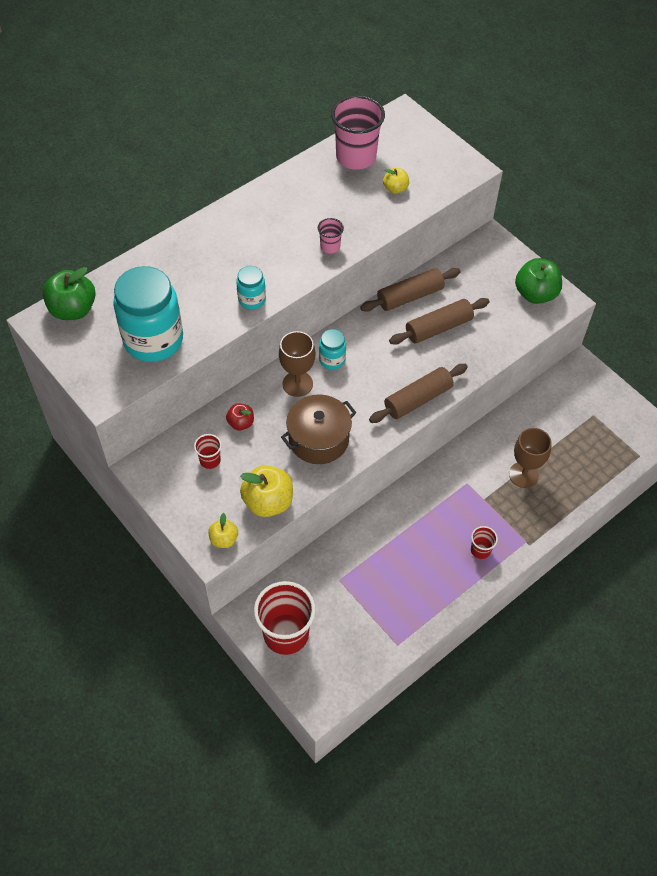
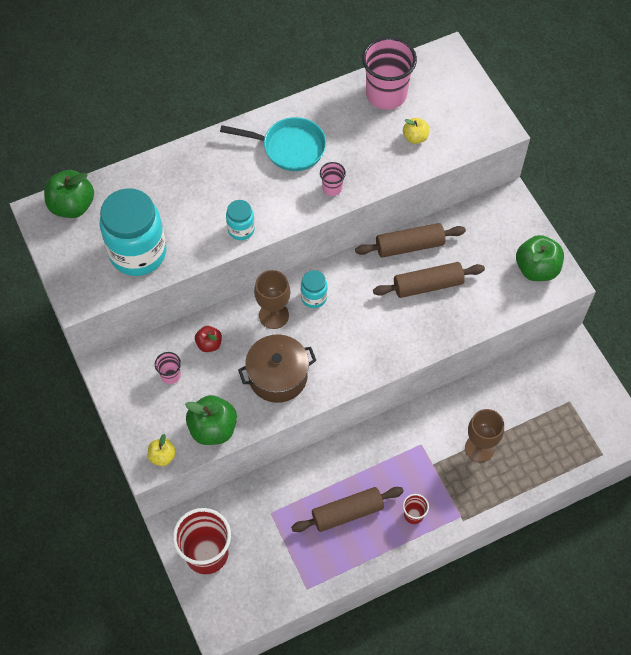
camera: 15 degrees right, 5 degrees up
red cup [194,434,222,469] -> pink cup [155,352,181,384]
yellow apple [240,465,293,517] -> green apple [185,395,237,445]
brown rolling pin [369,364,468,423] -> brown rolling pin moved to [291,487,404,532]
none -> turquoise pan [220,117,326,171]

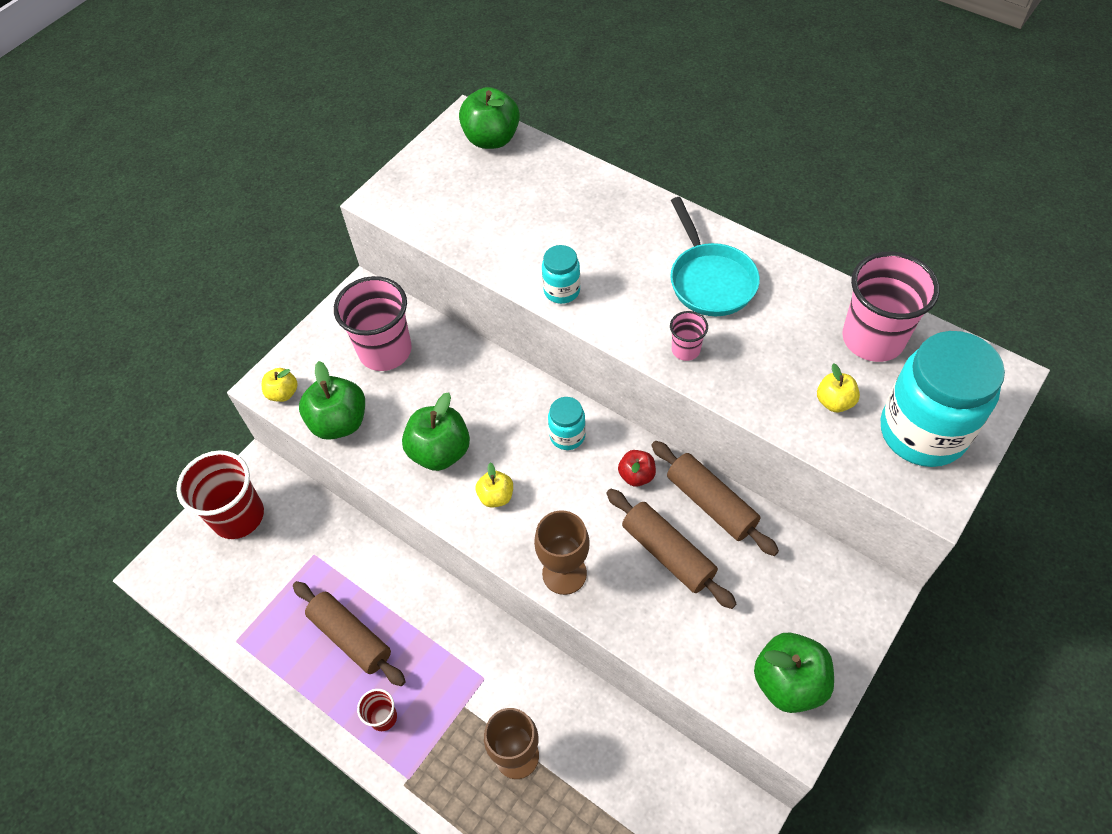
camera: 65 degrees right, 5 degrees down
turquoise jar [100,188,166,276] -> turquoise jar moved to [881,331,1005,467]
pink cup [155,352,181,384] -> pink cup [334,276,412,371], size x2.14
red apple [195,326,222,352] -> red apple moved to [618,450,656,487]
brown pot [238,334,316,403] -> green apple [402,392,470,471]
brown goblet [254,270,290,329] -> brown goblet moved to [534,510,590,595]
none -> yellow apple [476,463,513,507]

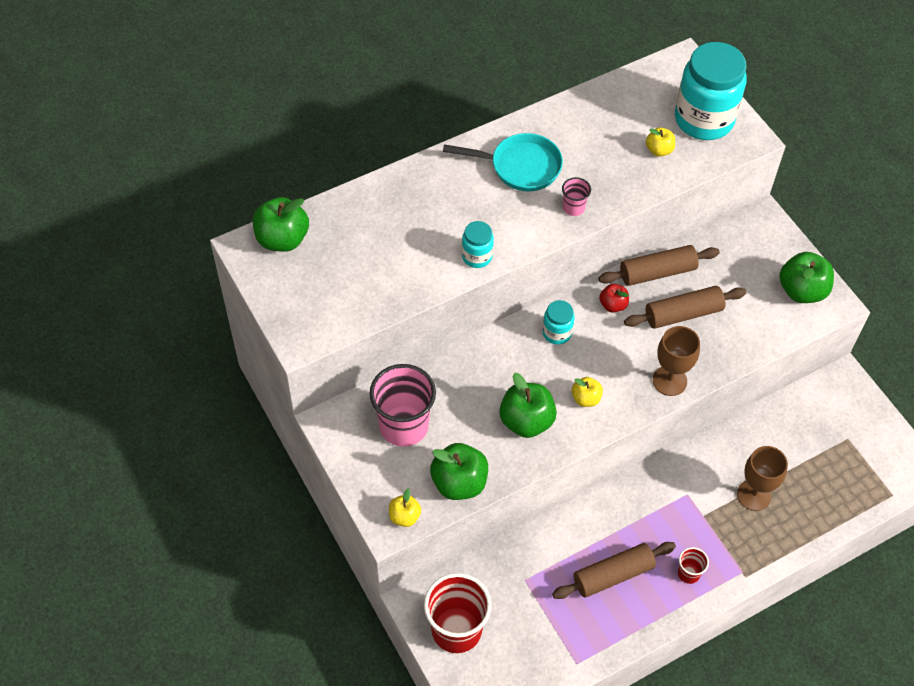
camera: 70 degrees left, 0 degrees up
pink cup [842,252,940,362] -> none

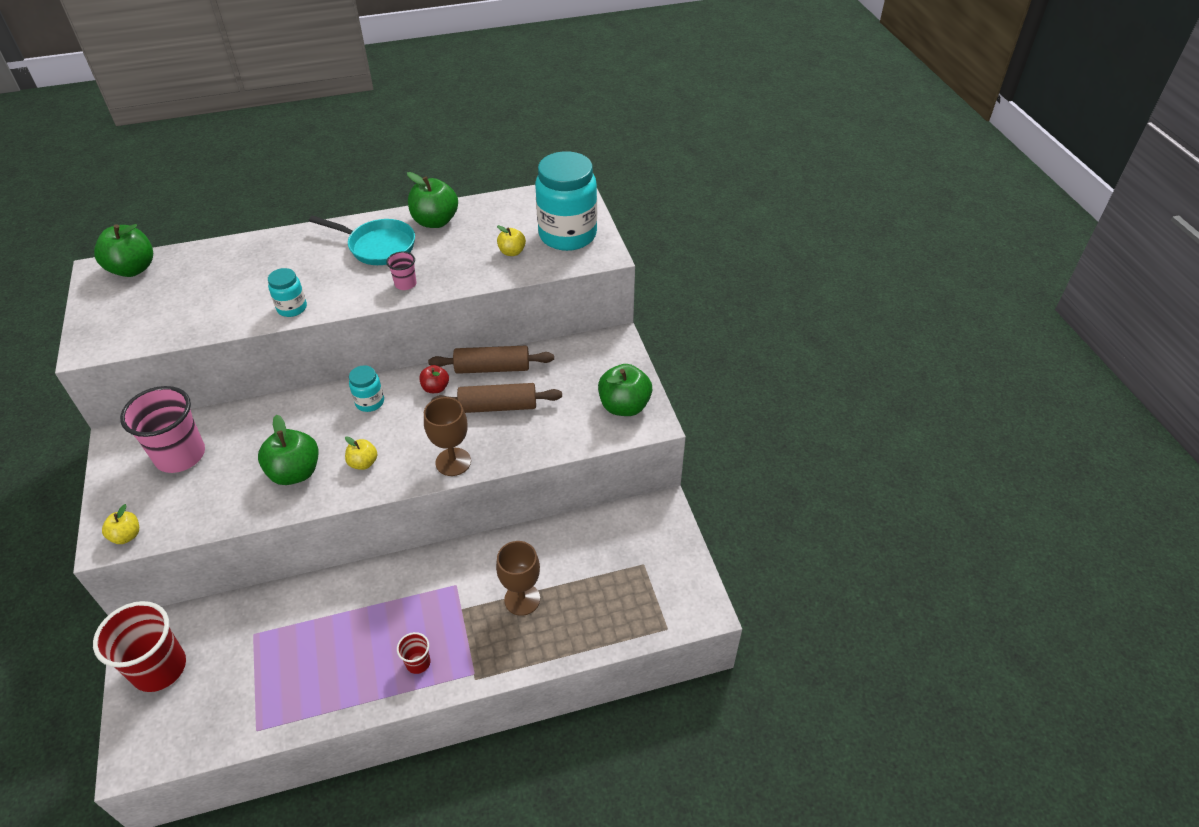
camera: 15 degrees right, 10 degrees down
green apple [430,443,488,500] -> green apple moved to [407,172,458,228]
brown rolling pin [552,542,676,599] -> none

